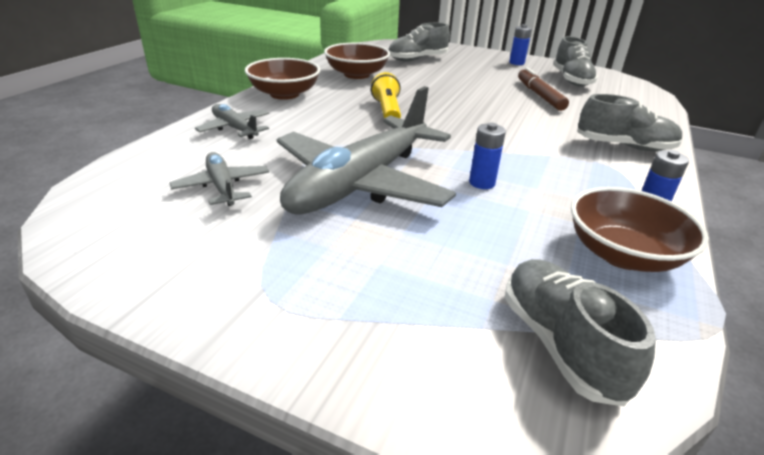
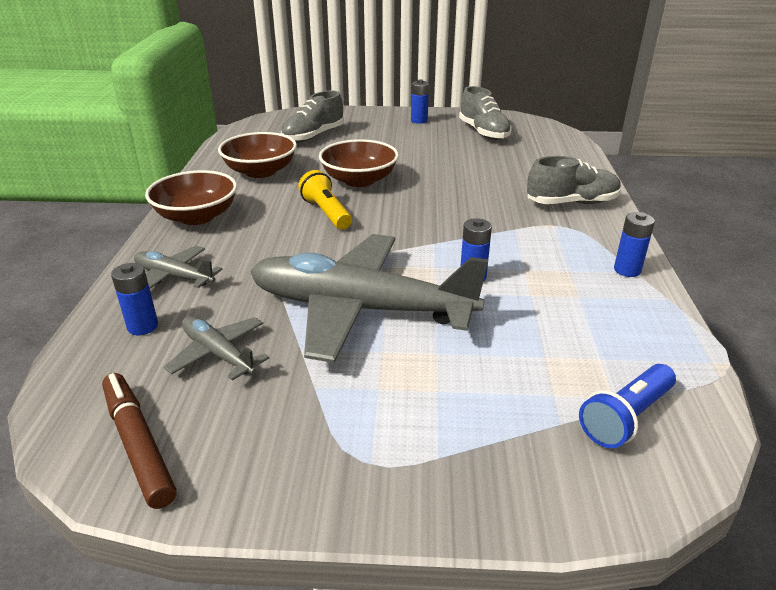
camera: 20 degrees left, 0 degrees up
grey plane [277,86,456,214] -> grey plane turned 90 degrees clockwise [250,234,489,363]
grey shoe [505,259,656,406] -> blue flashlight [579,364,676,448]
brown marker [518,67,569,111] -> brown marker moved to [102,373,177,509]
brown bowl [571,187,709,272] -> brown bowl moved to [319,139,399,187]
none -> blue battery [111,263,158,335]

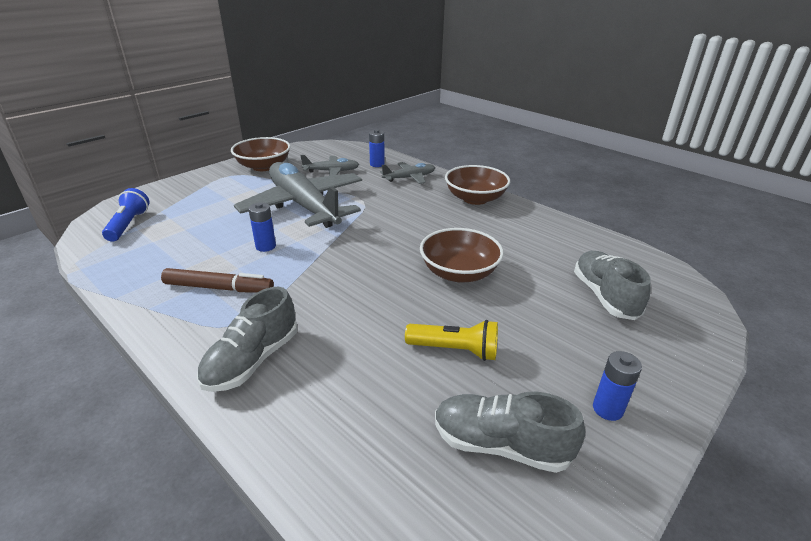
camera: 130 degrees right, 0 degrees up
brown marker [102,373,177,509] -> brown marker moved to [161,268,274,293]
brown bowl [218,132,297,178] -> brown bowl moved to [231,137,290,171]
grey plane [250,234,489,363] -> grey plane turned 90 degrees counterclockwise [234,162,362,228]
yellow flashlight [298,170,352,230] -> yellow flashlight moved to [405,320,498,361]
blue battery [614,212,655,277] -> none

